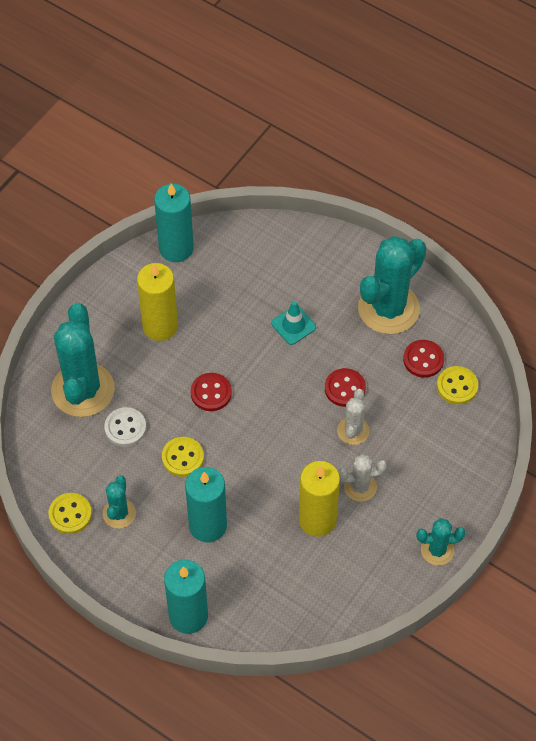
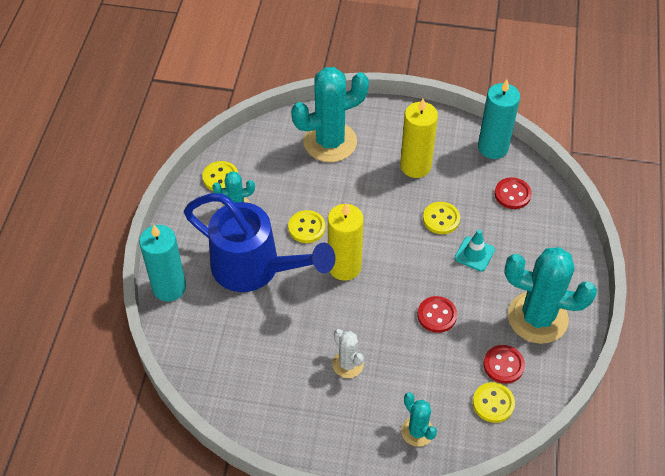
camera: 65 degrees right, 5 degrees down
white button [104,407,146,447] -> none
turquoise candle [185,467,227,542] -> blue watering can [184,193,335,292]
red button [190,373,232,411] -> red button moved to [495,177,532,209]
yellow candle [299,461,340,537] -> yellow candle moved to [328,203,364,281]
white cactus [337,389,370,445] -> none
turquoise cactus [416,518,465,565] -> turquoise cactus moved to [401,392,437,447]
none -> yellow button [423,202,460,234]

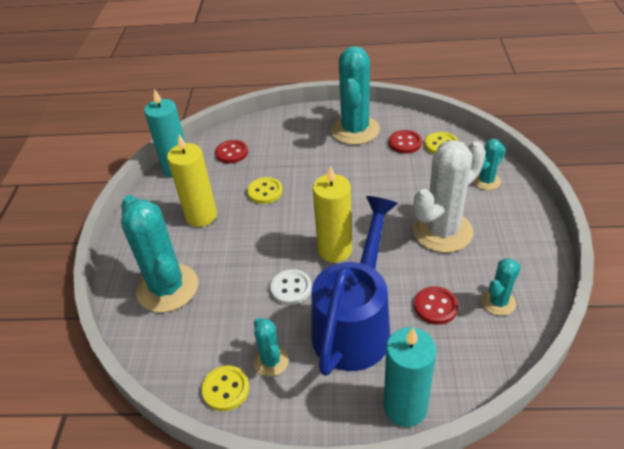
camera: 95 degrees left, 10 degrees down
yellow button [288,210,325,243] -> white button [270,269,312,305]
white cactus [332,329,364,378] -> white cactus [413,140,486,253], size x1.99
red button [417,296,457,333] -> red button moved to [414,286,458,325]
turquoise traffic cone [455,230,495,271] -> none
none -> turquoise cactus [482,258,521,316]

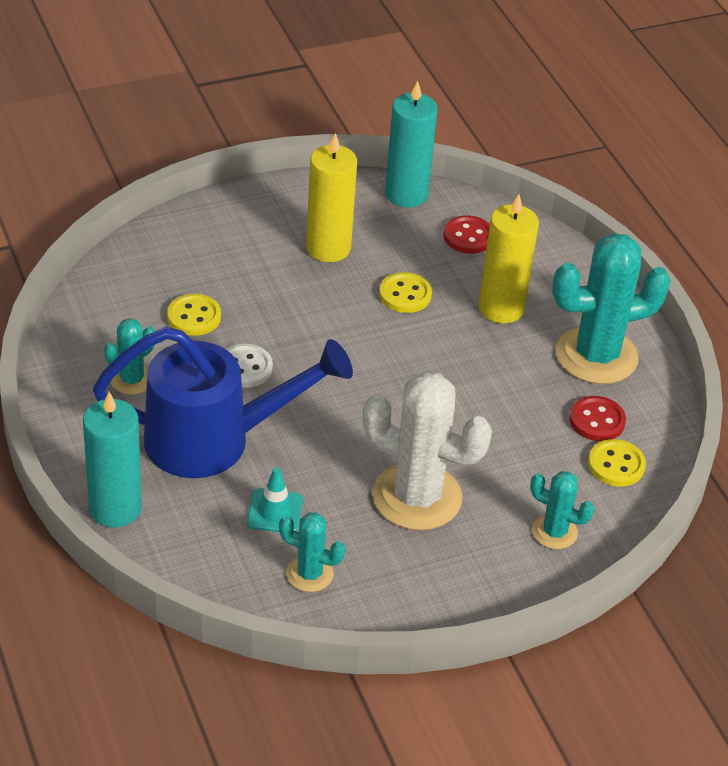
camera: 60 degrees right, 0 degrees up
turquoise cactus [121,195,198,313] -> none
yellow button [202,366,249,411] -> yellow button moved to [167,294,221,336]
yellow candle [313,166,352,263] -> yellow candle moved to [479,194,539,323]
red button [414,286,458,325] -> turquoise traffic cone [247,467,303,532]

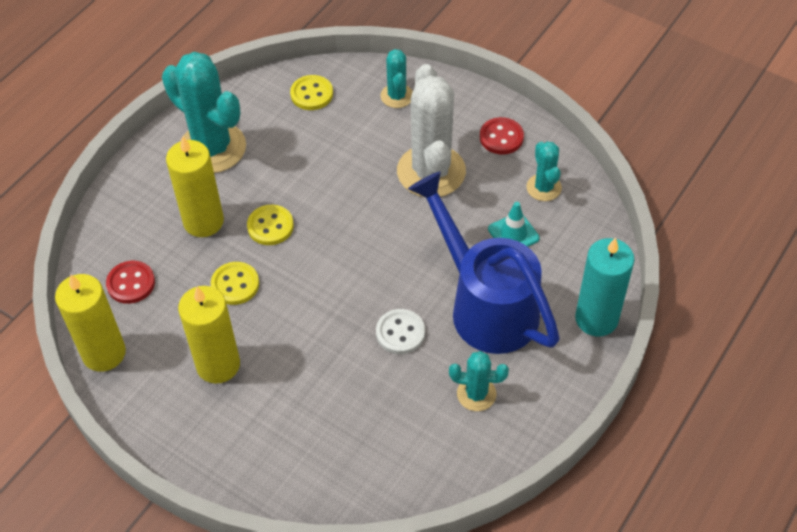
camera: 120 degrees left, 10 degrees up
yellow button [167,294,221,336] -> yellow button moved to [247,205,294,245]
turquoise candle [385,81,438,208] -> yellow candle [55,274,126,372]
red button [569,396,626,441] -> red button moved to [480,117,524,155]

